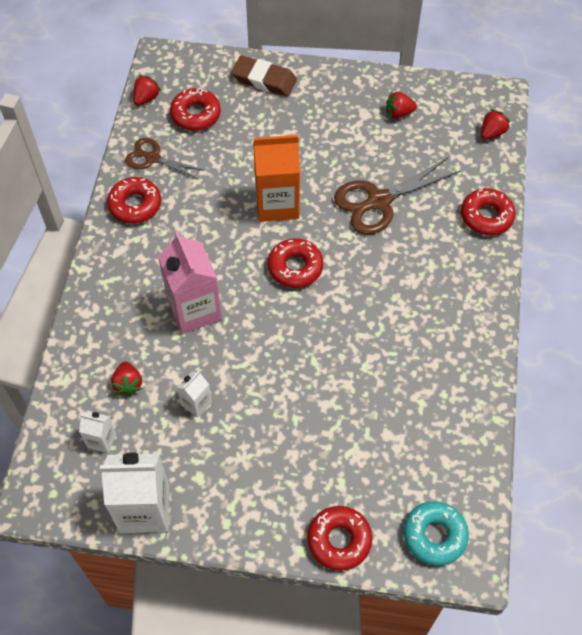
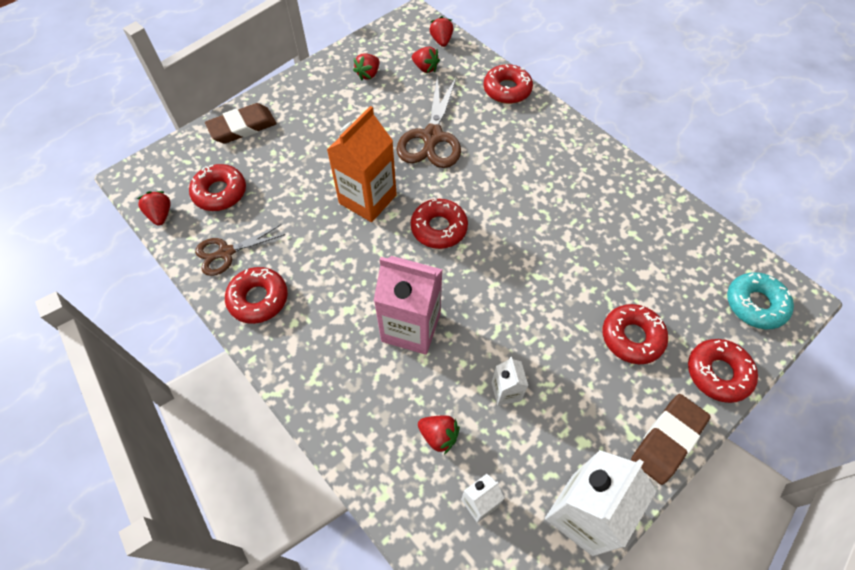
camera: 50 degrees left, 0 degrees up
none -> red strawberry [412,46,440,73]
none -> red donut [603,304,668,364]
none -> brown eraser [631,394,711,485]

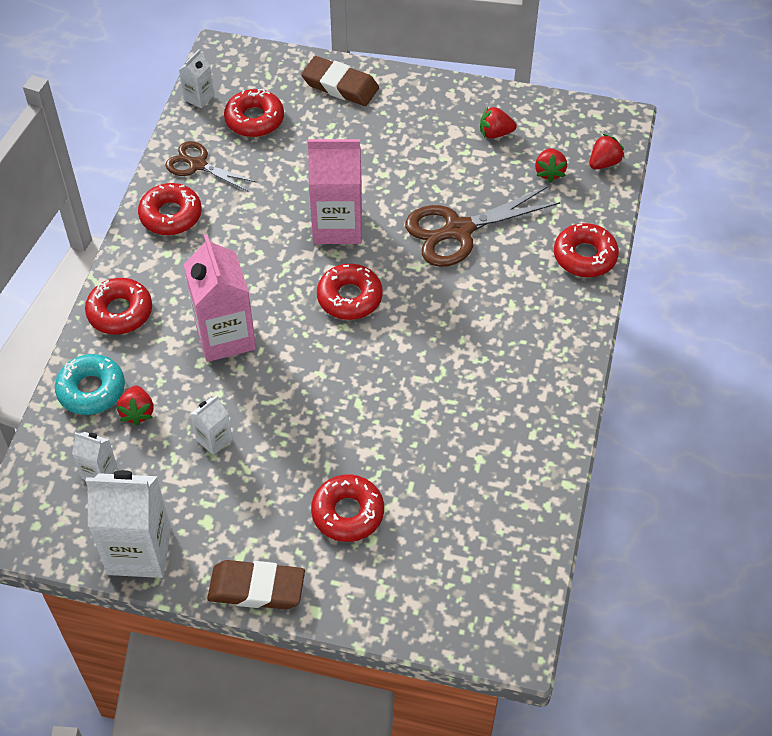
camera: 55 degrees right, 5 degrees down
red strawberry [137,191,171,226] -> white carton [179,49,214,108]
orange carton [327,106,397,222] -> pink carton [308,139,362,244]
red donut [688,339,758,403] -> red donut moved to [85,278,152,335]
turquoise donut [727,272,794,329] -> turquoise donut moved to [55,354,125,415]

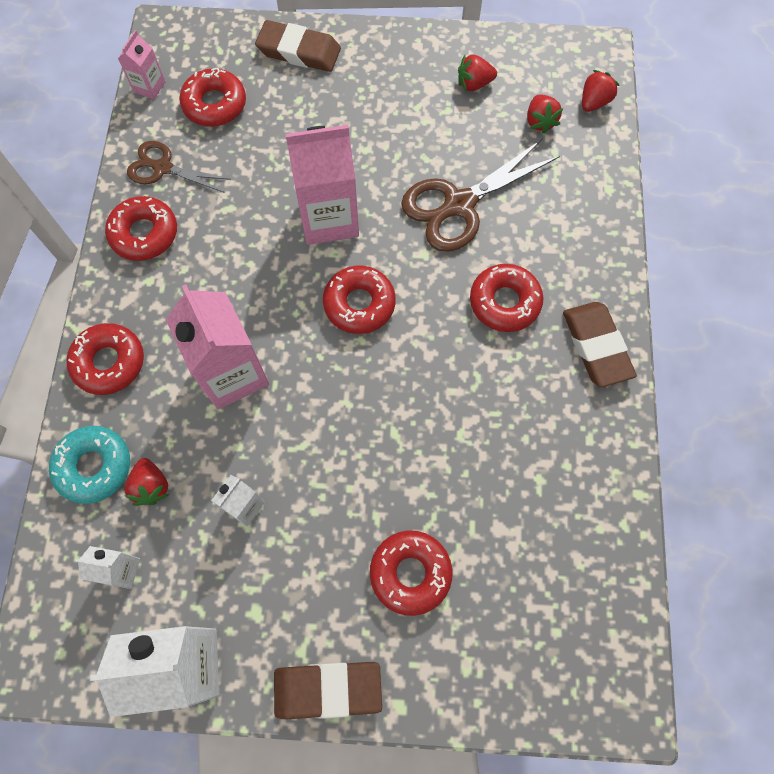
camera: 10 degrees left, 15 degrees up
white carton [179,49,214,108] -> pink carton [118,30,165,99]
red donut [554,223,619,277] -> red donut moved to [470,264,544,332]
none -> brown eraser [563,302,637,387]

